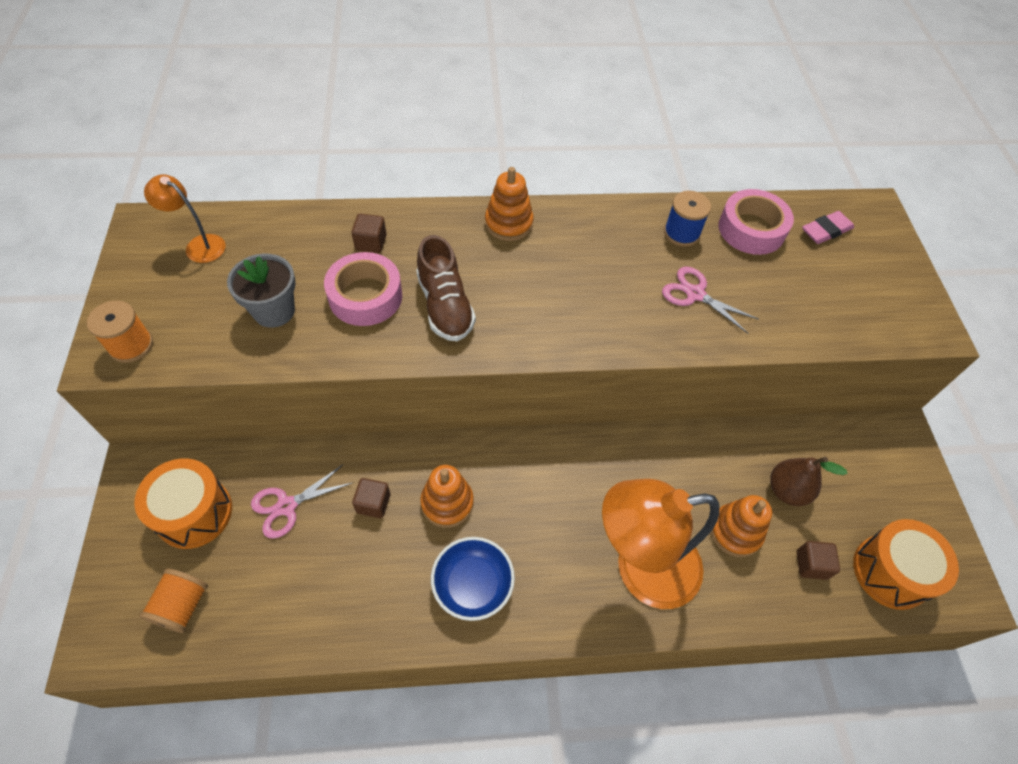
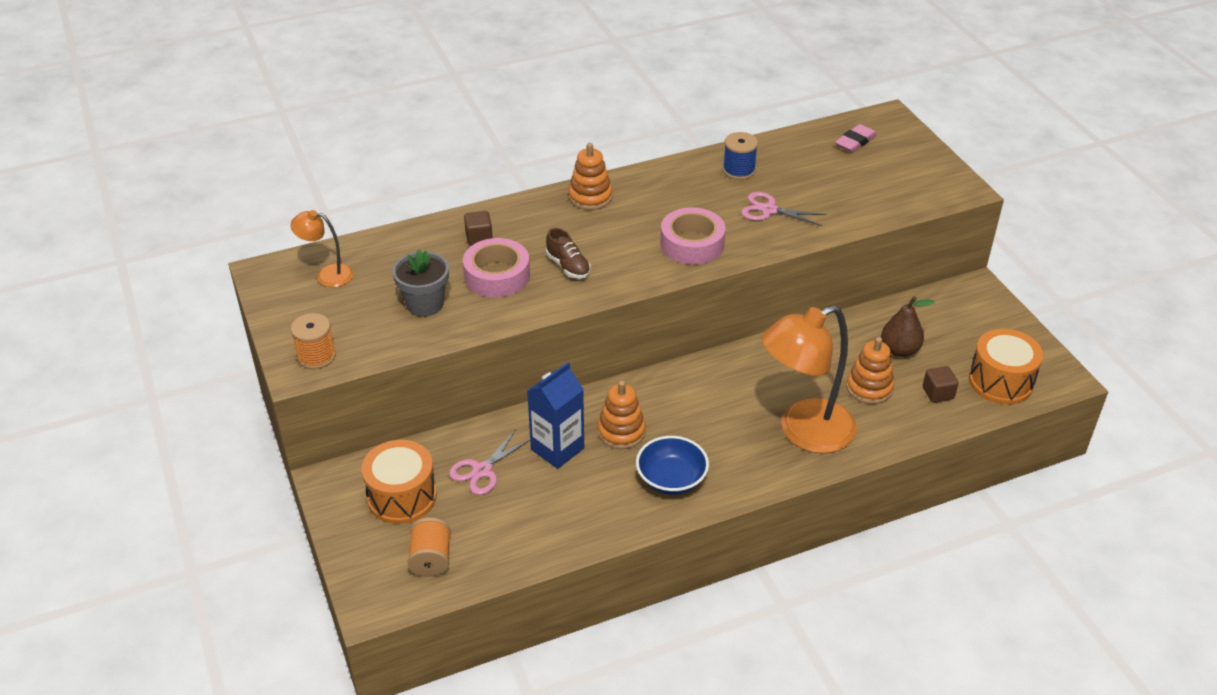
camera: 15 degrees left, 15 degrees down
brown cube [352,478,390,518] -> blue carton [527,362,584,469]
brown shoe [416,235,476,341] -> brown shoe [546,228,591,279], size x0.66
pink tape [718,189,794,255] -> pink tape moved to [660,207,726,265]

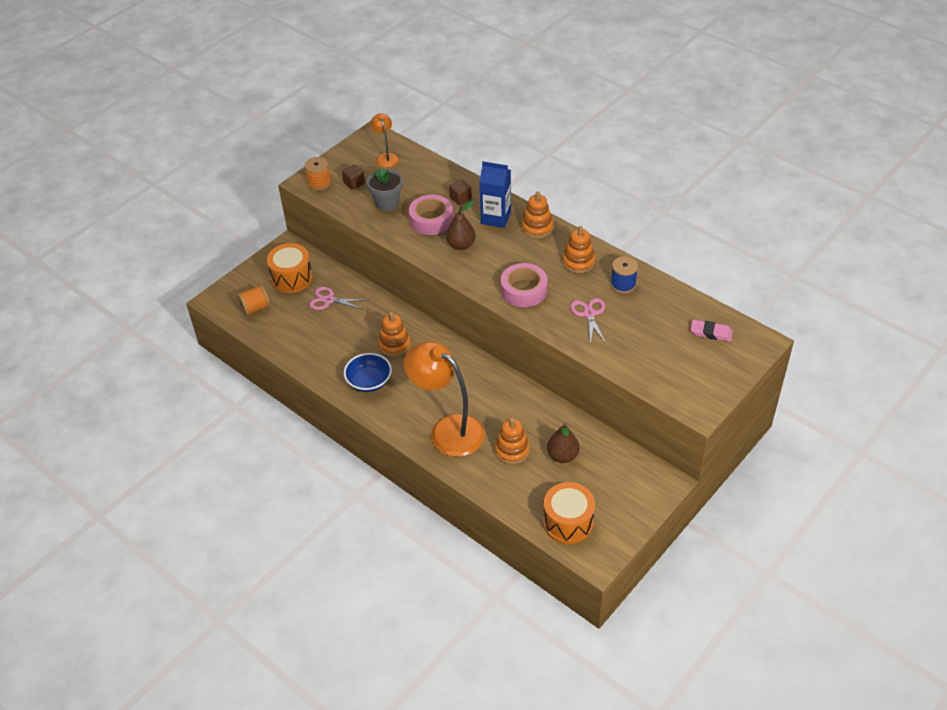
camera: 65 degrees right, 5 degrees up
blue carton [527,362,584,469] -> blue carton moved to [479,161,511,228]
brown shoe [546,228,591,279] -> brown pear [446,201,476,250]
brown cube [923,366,958,403] -> brown cube moved to [342,164,365,190]
none -> orange stacking toy [562,226,595,273]

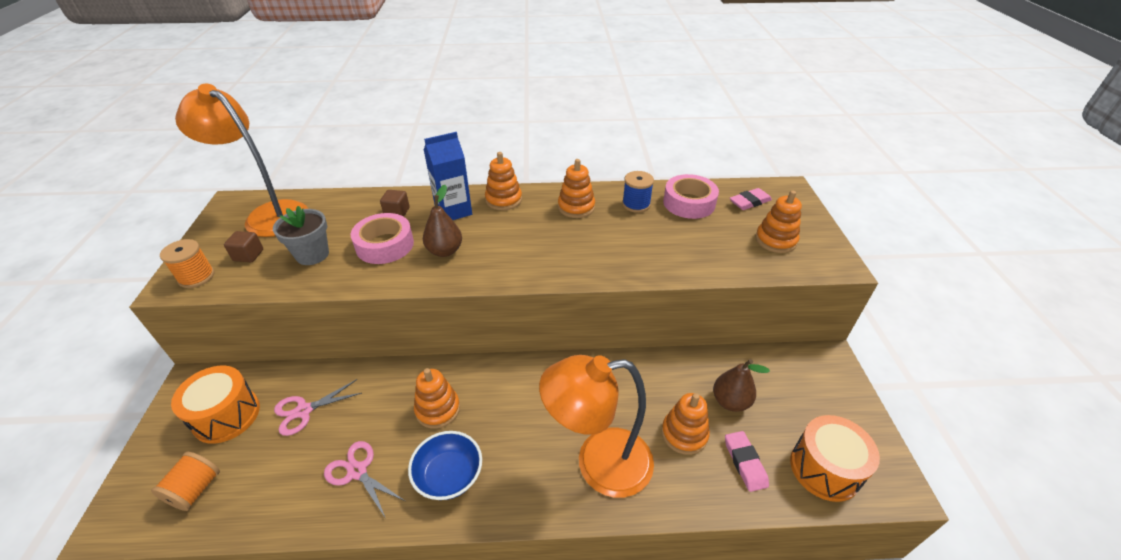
camera: 45 degrees left, 5 degrees down
orange lamp [371,113,399,168] -> orange lamp [175,84,308,237], size x2.06
pink tape [501,263,548,307] -> pink tape moved to [663,174,719,219]
pink scissors [570,298,606,345] -> pink scissors moved to [324,441,405,517]
none -> pink eraser [725,431,769,492]
none -> orange stacking toy [755,190,802,253]

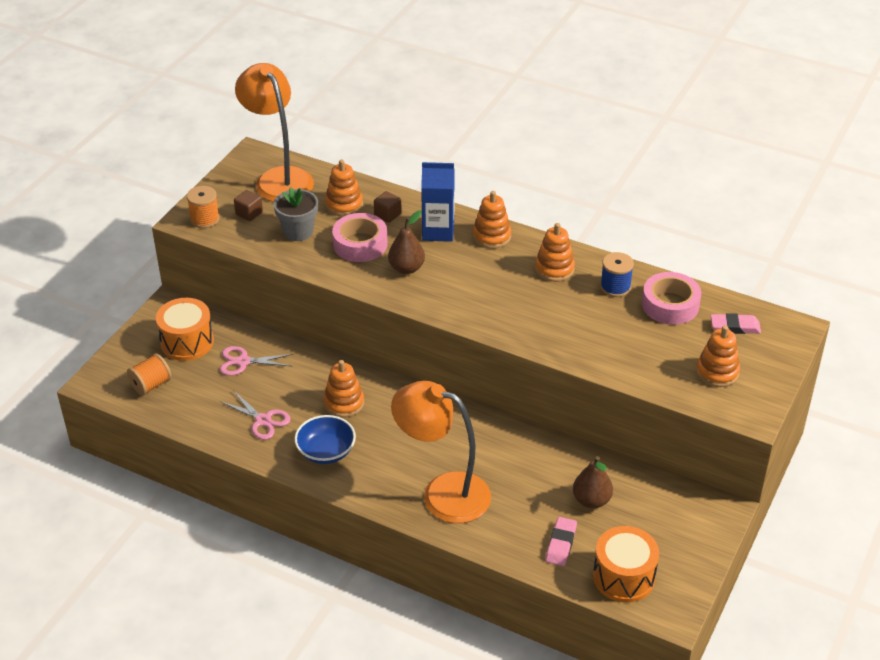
camera: 30 degrees right, 0 degrees up
pink scissors [324,441,405,517] -> pink scissors turned 150 degrees clockwise [220,390,291,440]
orange stacking toy [661,393,710,455] -> orange stacking toy moved to [325,159,363,216]

